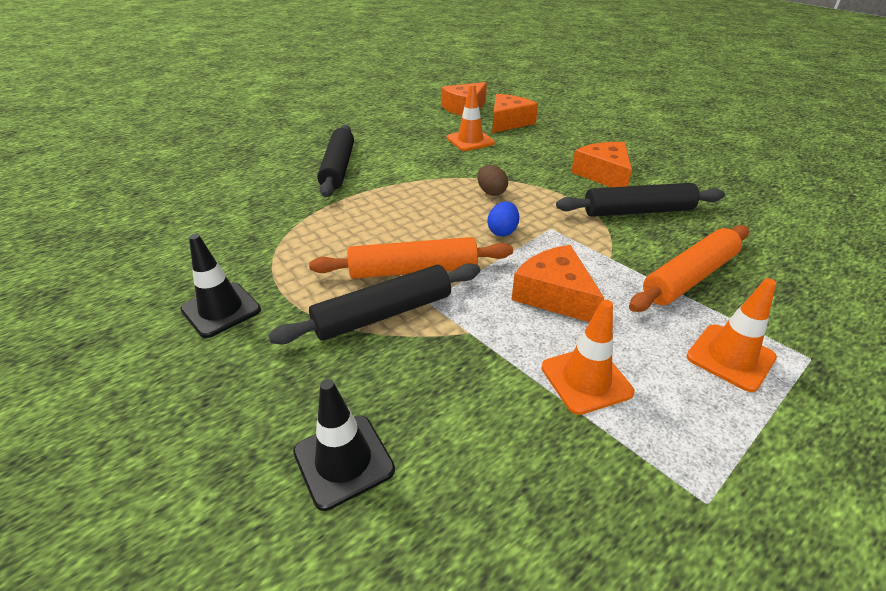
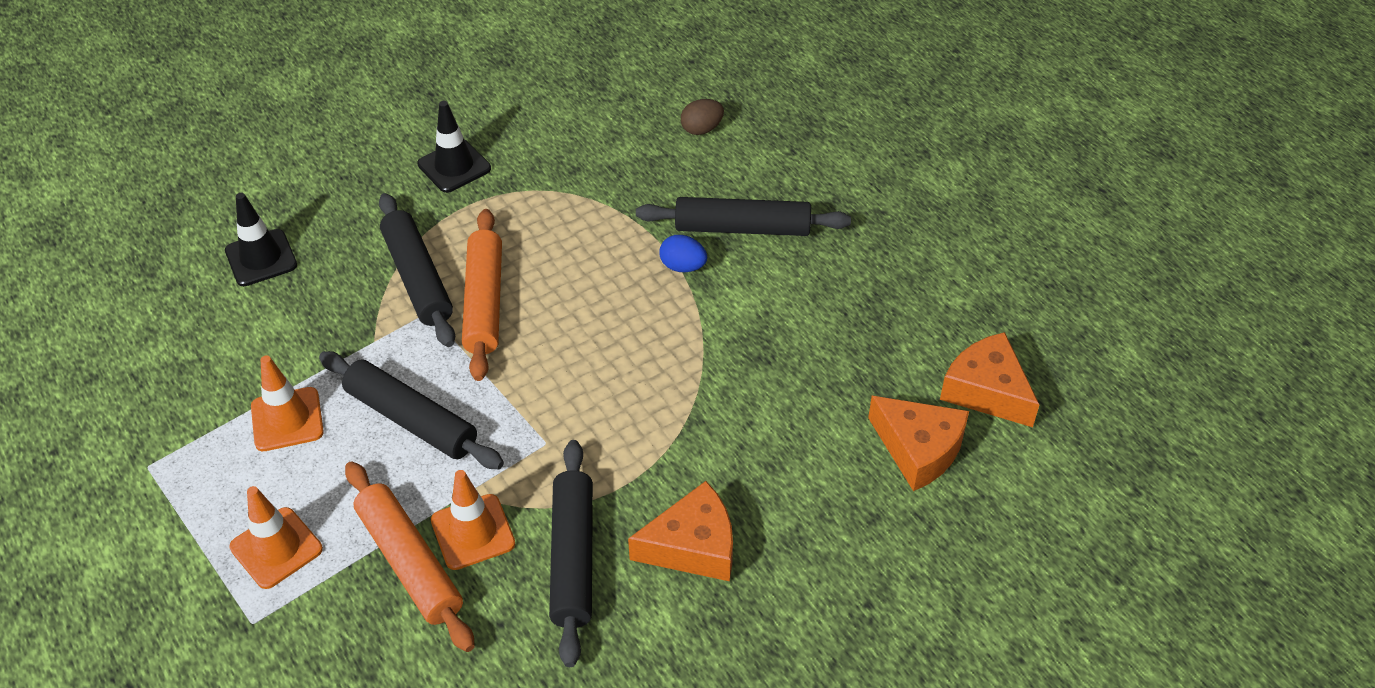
camera: 95 degrees right, 10 degrees up
orange traffic cone [447,84,495,151] -> orange traffic cone moved to [431,470,515,570]
brown egg [477,165,508,196] -> brown egg moved to [681,99,724,135]
blue egg [487,201,519,237] -> blue egg moved to [659,235,707,272]
orange cheese [512,245,604,322] -> black rolling pin [319,351,504,469]

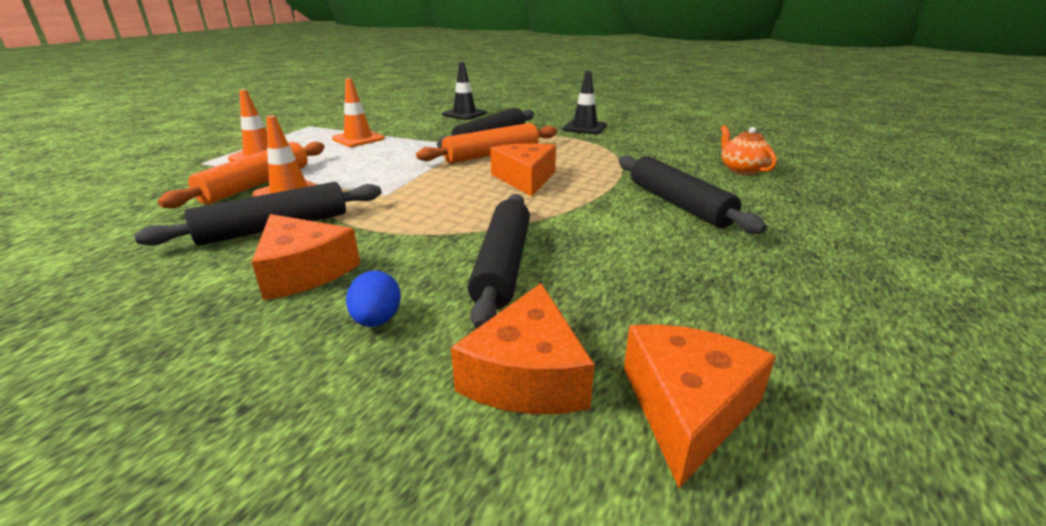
camera: 60 degrees right, 20 degrees down
black rolling pin [319,351,504,469] -> black rolling pin moved to [468,194,530,329]
blue egg [659,235,707,272] -> blue egg moved to [346,271,401,327]
brown egg [681,99,724,135] -> orange teapot [721,125,777,175]
none -> orange cheese [490,143,556,197]

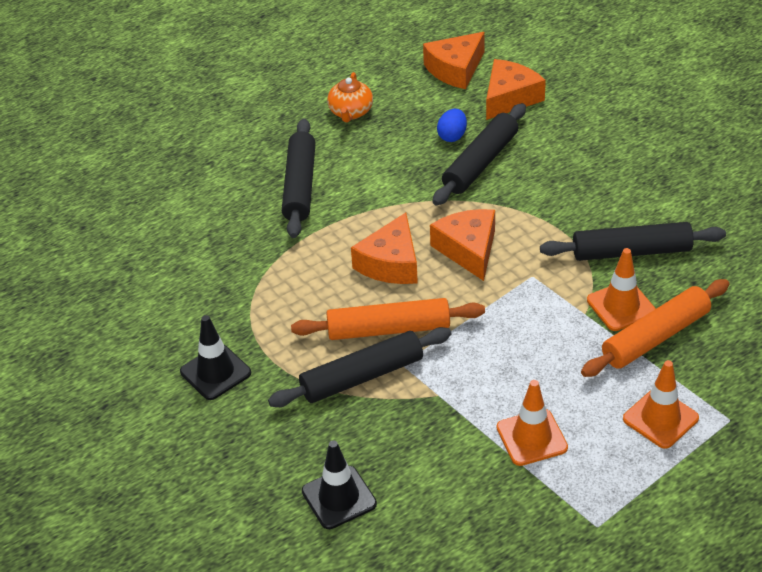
camera: 150 degrees left, 15 degrees up
orange cheese [252,214,360,300] -> orange cheese moved to [430,209,495,281]
blue egg [346,271,401,327] -> blue egg moved to [437,109,467,142]
orange teapot [721,125,777,175] -> orange teapot moved to [327,72,373,122]

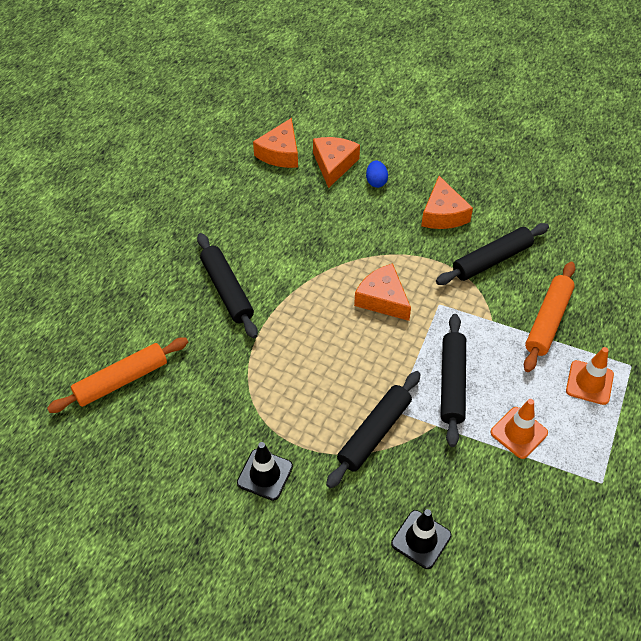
camera: 30 degrees left, 10 degrees up
orange rolling pin [291,298,485,340] -> orange rolling pin moved to [47,338,188,413]
orange teapot [327,72,373,122] -> none
orange cheese [351,213,418,284] -> orange cheese moved to [421,176,473,229]
black rolling pin [433,103,526,206] -> black rolling pin moved to [441,314,466,447]
blue egg [437,109,467,142] -> blue egg moved to [366,161,388,188]
orange traffic cone [587,248,656,331] -> none

